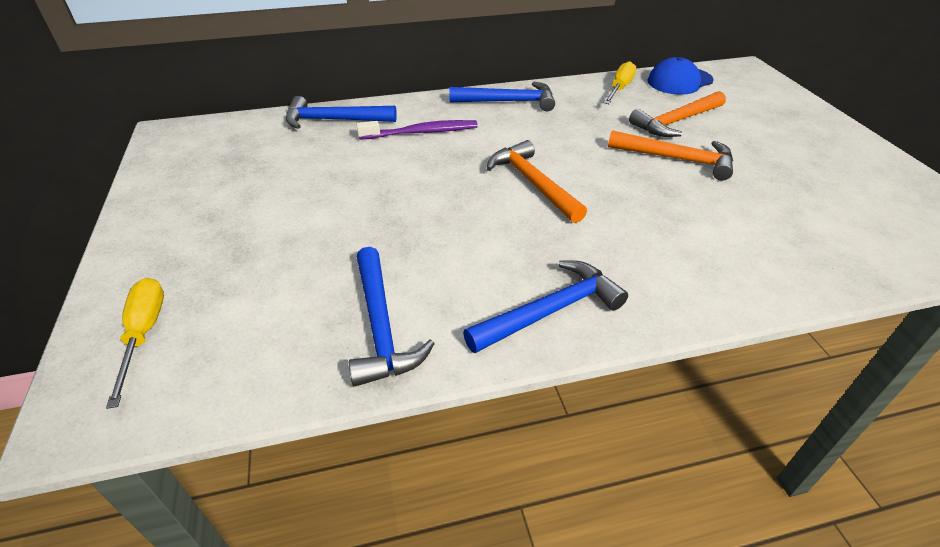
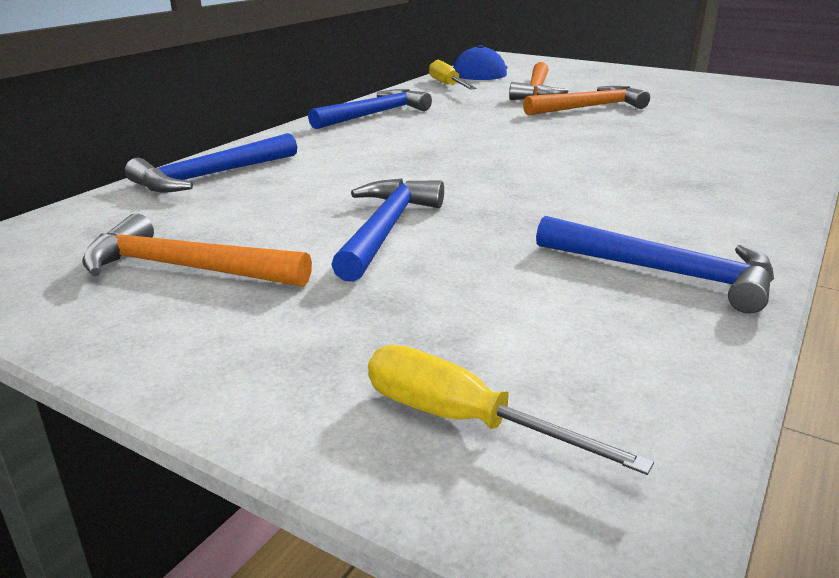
camera: 45 degrees left, 15 degrees down
purple toothbrush [357,120,478,140] -> none
blue hammer [463,260,628,353] -> blue hammer moved to [331,178,444,282]
orange hammer [487,140,587,223] -> orange hammer moved to [82,214,312,287]

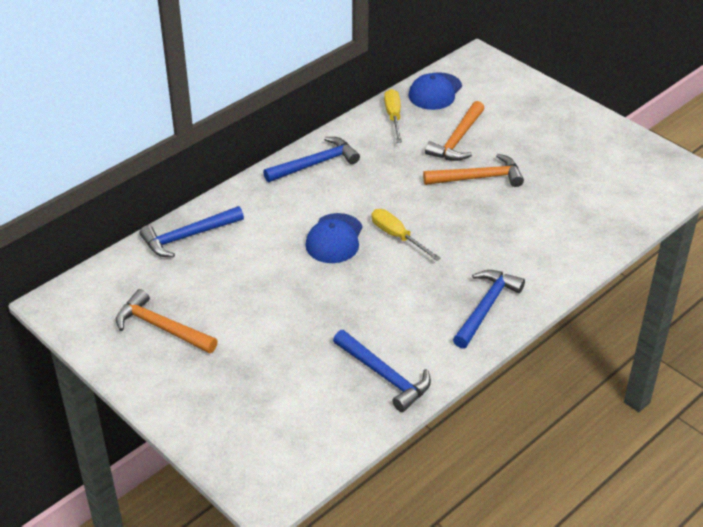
camera: 15 degrees right, 15 degrees up
blue hammer [331,178,444,282] -> blue hammer moved to [453,270,525,349]
yellow screwdriver [368,345,654,475] -> yellow screwdriver moved to [371,209,441,261]
none -> blue cap [305,213,362,263]

